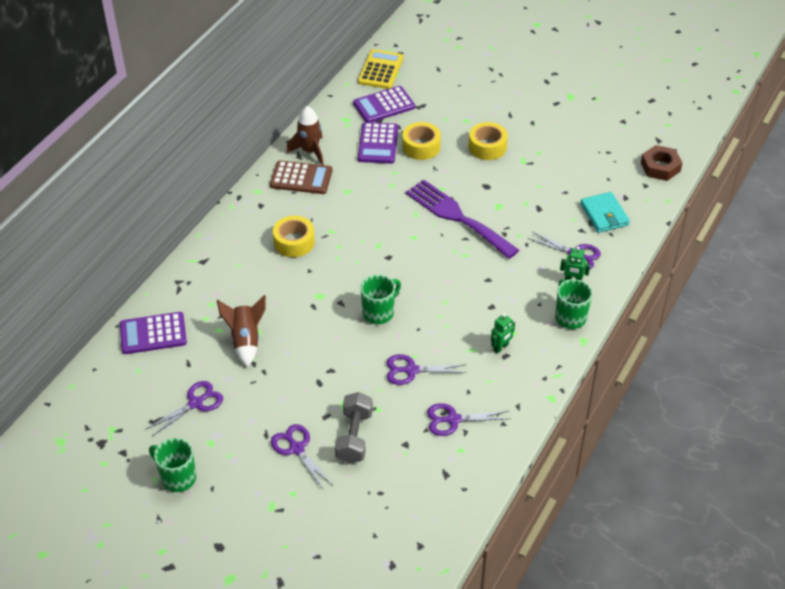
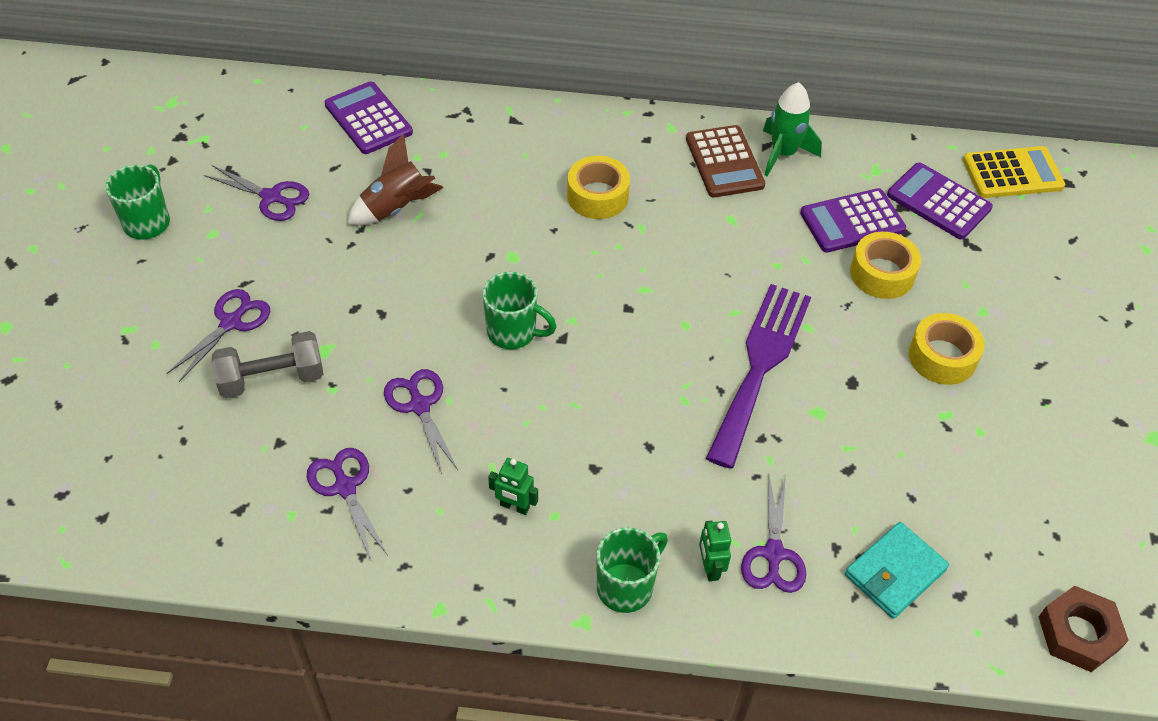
camera: 65 degrees right, 5 degrees up
brown rocket [286,106,324,165] -> green rocket [763,82,822,176]

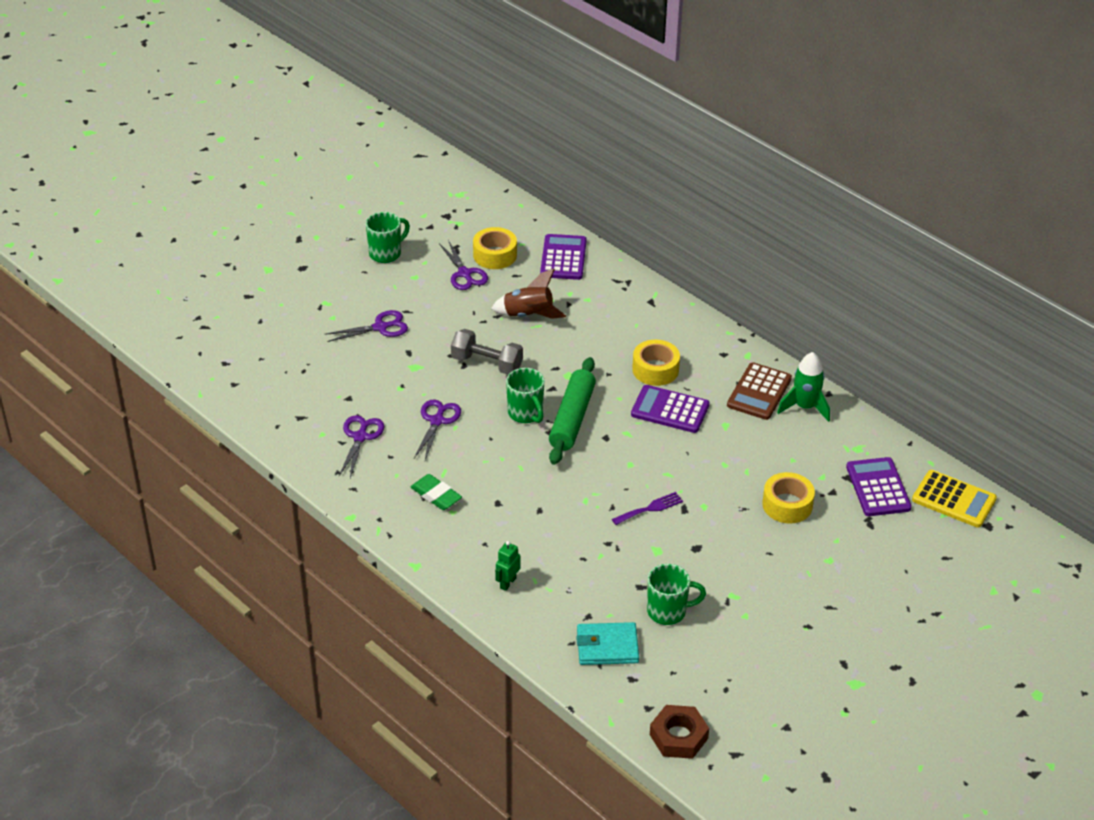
camera: 40 degrees right, 10 degrees down
grey dumbbell [212,331,324,398] -> grey dumbbell moved to [451,329,523,375]
green robot [488,458,538,515] -> green eraser [411,474,462,510]
green mug [597,527,668,613] -> green mug moved to [647,564,706,625]
purple fork [706,284,811,469] -> purple fork [612,492,683,525], size x0.45
purple scissors [741,475,806,593] -> none
purple calculator [800,188,906,253] -> purple calculator moved to [631,385,709,433]
yellow tape [909,313,985,385] -> yellow tape moved to [473,227,517,269]
none -> green rolling pin [549,357,596,465]

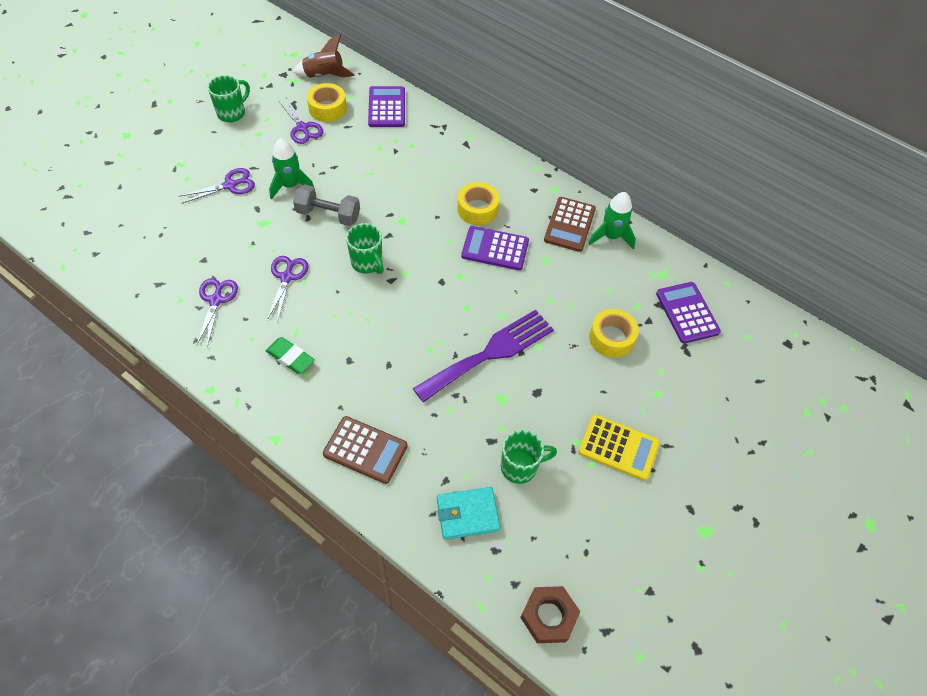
camera: 10 degrees left, 15 degrees up
brown rocket [491,269,566,319] -> brown rocket moved to [293,34,355,78]
green robot [495,541,520,591] -> brown calculator [323,416,408,484]
green rolling pin [549,357,596,465] -> none
purple fork [612,492,683,525] -> purple fork [413,309,554,403], size x2.24
yellow calculator [912,470,997,528] -> yellow calculator moved to [578,414,660,481]
none -> green rocket [269,138,314,200]

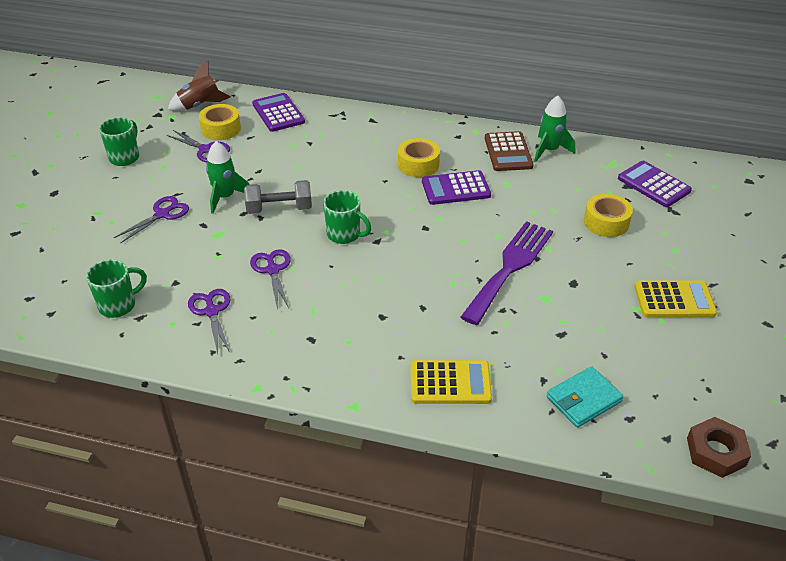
camera: 20 degrees left, 15 degrees down
green eraser [266,337,315,374] -> none
brown calculator [323,416,408,484] -> yellow calculator [411,360,492,404]
green mug [501,430,557,484] -> green mug moved to [86,259,147,318]

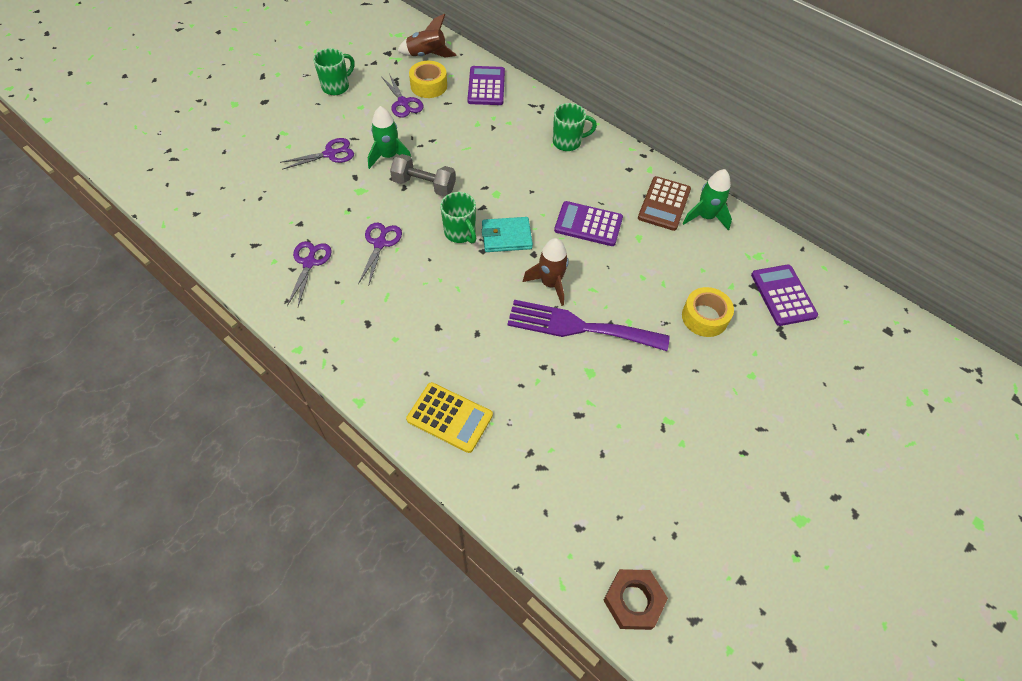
camera: 25 degrees right, 15 degrees up
green mug [86,259,147,318] -> green mug moved to [553,103,597,151]
yellow tape [398,138,440,177] -> none
purple fork [461,221,553,325] -> purple fork turned 135 degrees counterclockwise [507,300,670,351]
turquoise wallet [547,366,624,427] -> turquoise wallet moved to [482,217,533,252]
yellow calculator [634,280,717,317] -> none
none -> brown rocket [523,238,569,306]

